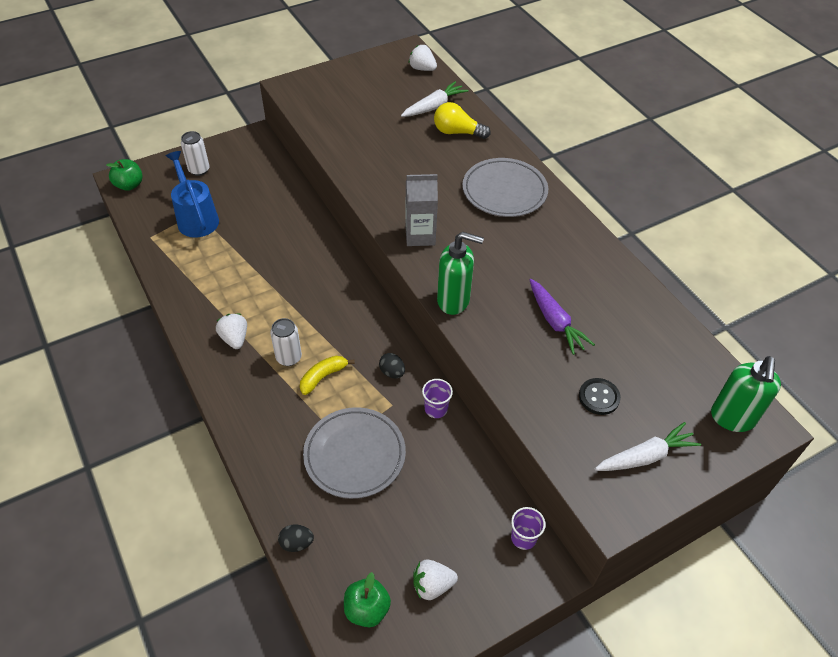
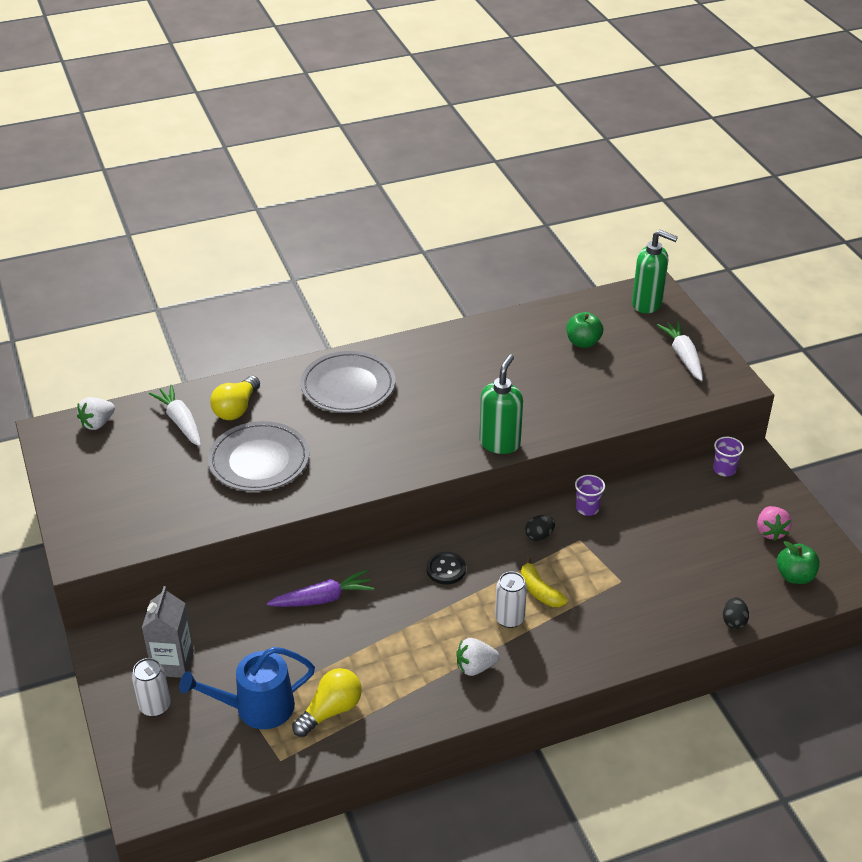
camera: 80 degrees left, 10 degrees down
green apple [106,159,143,191] -> green apple moved to [567,312,603,348]
grey plate [303,407,406,499] -> grey plate moved to [208,421,309,491]
grey carton [405,174,438,246] -> grey carton moved to [142,586,194,678]
white strawberry [413,559,458,600] -> pink strawberry [757,506,792,541]
purple carrot [530,279,595,355] -> purple carrot moved to [267,570,374,607]
black button [579,378,621,415] -> black button moved to [426,552,466,584]
none -> yellow light bulb [292,668,362,737]

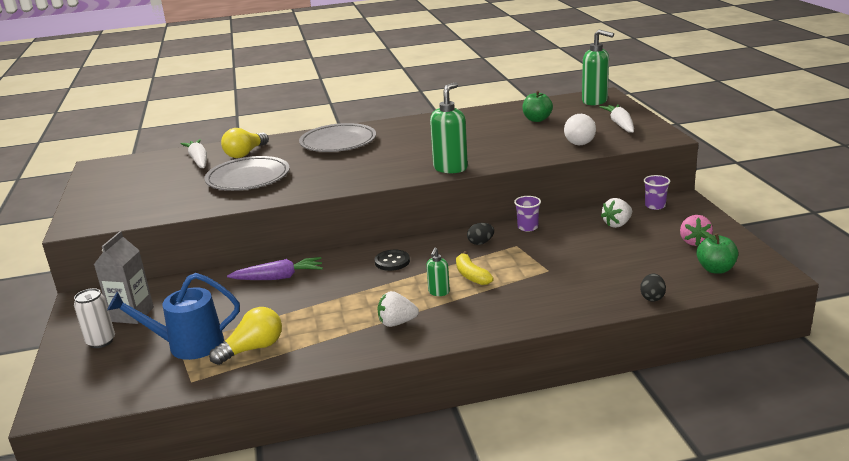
camera: 10 degrees right, 15 degrees down
white strawberry [77,397,115,430] -> white strawberry moved to [601,198,632,228]
white can [495,571,527,628] -> green soap dispenser [426,247,450,296]
none -> white light bulb [564,114,596,145]

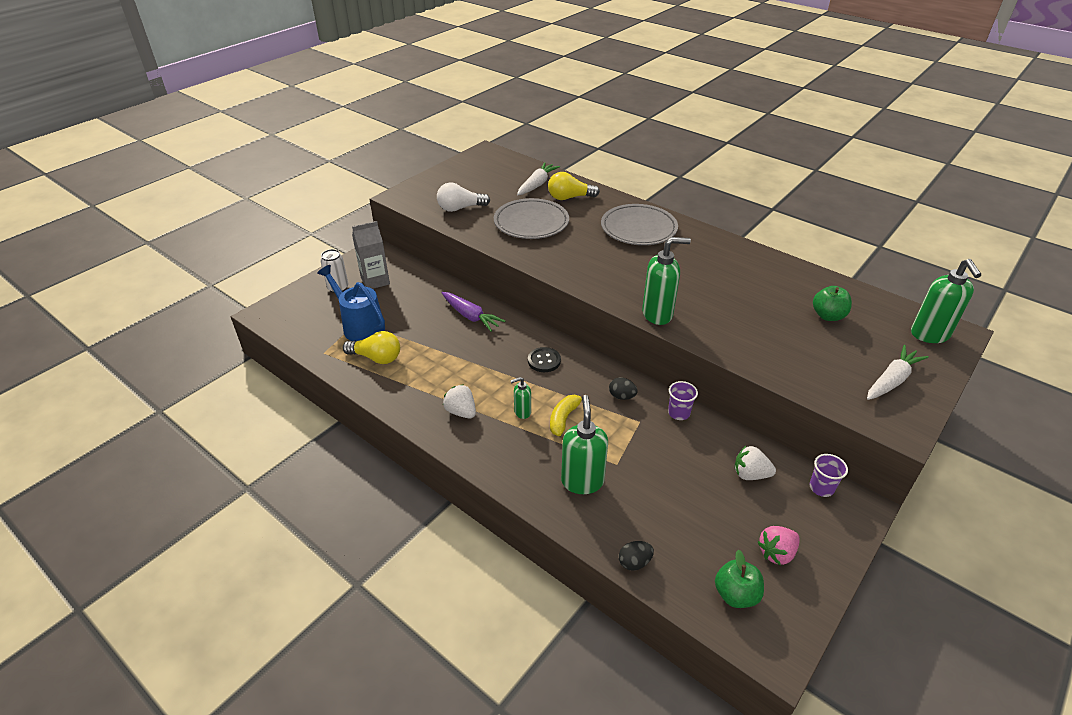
camera: 50 degrees right, 15 degrees up
white light bulb [564,114,596,145] -> white light bulb moved to [437,182,490,212]
none -> green soap dispenser [561,395,608,494]

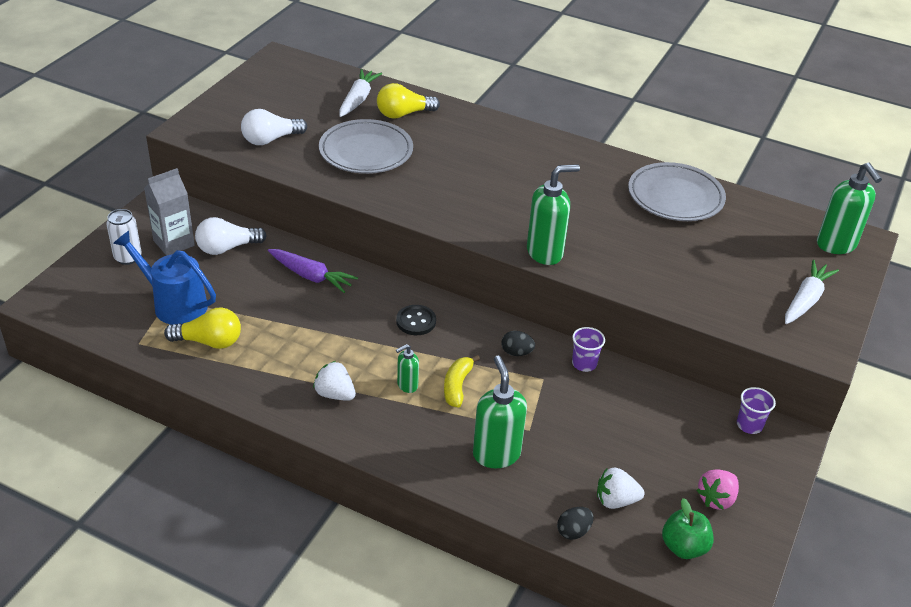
camera: 15 degrees left, 0 degrees up
grey plate [601,204,678,245] -> grey plate moved to [628,162,726,221]
white strawberry [734,446,776,480] -> white strawberry moved to [597,467,644,509]
green apple [813,286,852,321] -> none
none -> white light bulb [195,217,267,255]

